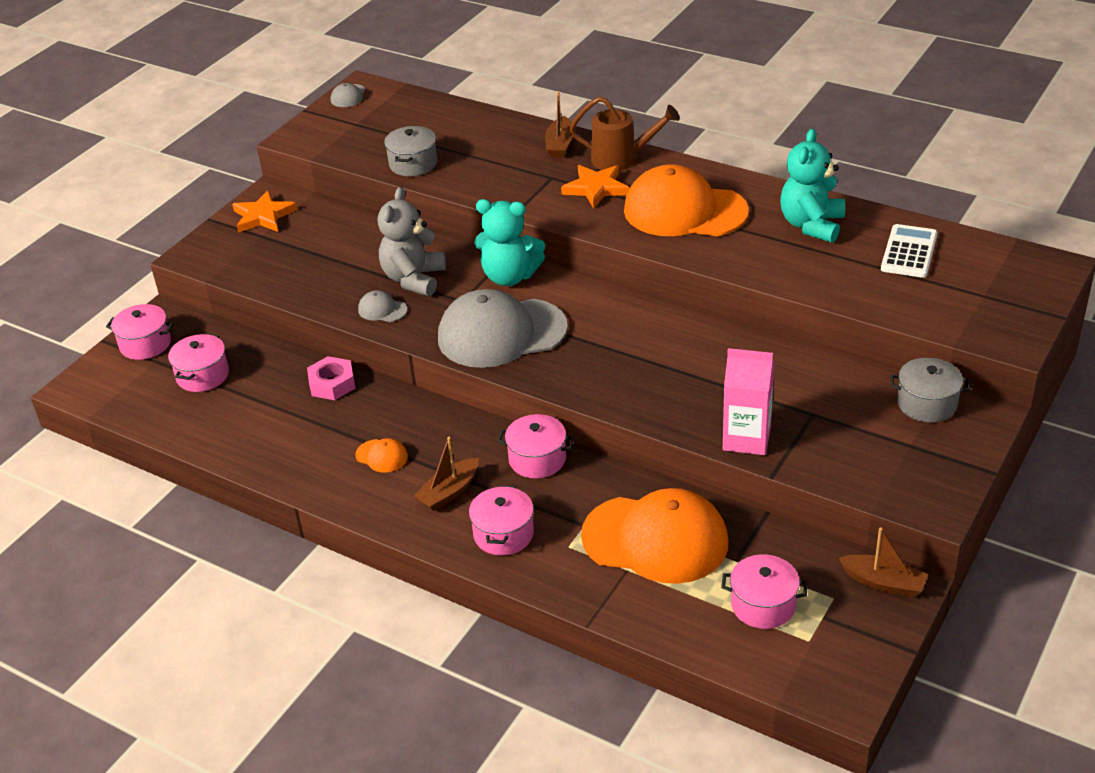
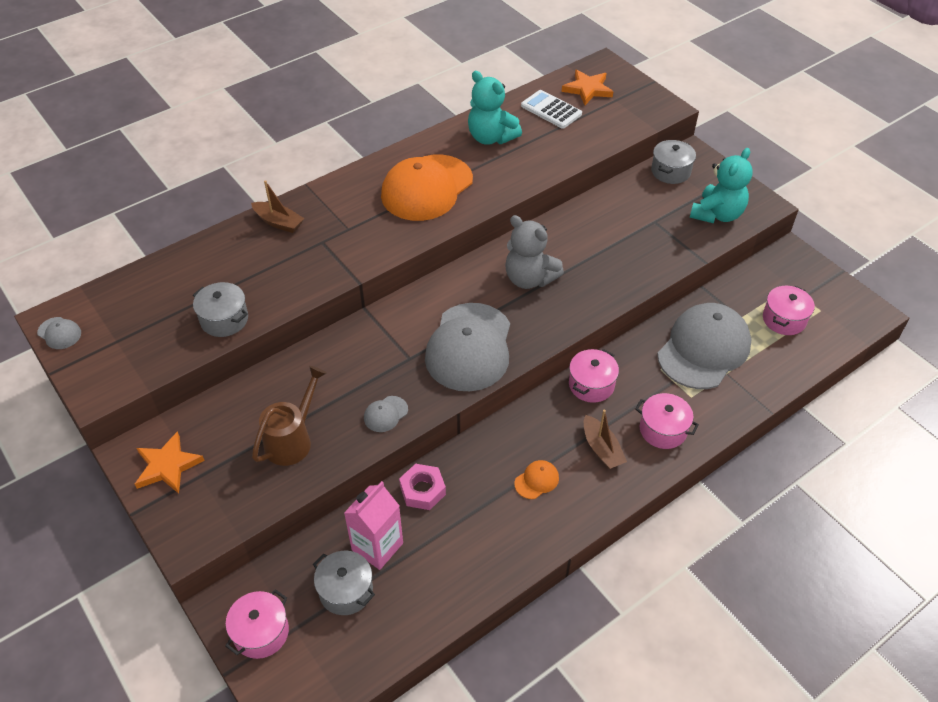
camera: 70 degrees left, 10 degrees up
pink pot [168,334,229,392] -> grey pot [313,551,375,615]
grey teddy bear [378,187,446,296] -> grey teddy bear moved to [505,215,564,289]
turquoise teddy bear [474,199,545,286] -> turquoise teddy bear moved to [690,148,753,223]
orange star [561,165,629,209] -> orange star moved to [562,70,613,105]
brown watering can [569,96,680,171] -> brown watering can moved to [252,366,327,466]
orange cap [581,488,729,584] -> grey cap [658,303,751,389]
pink carton [723,348,774,455] -> pink carton moved to [344,481,403,570]
brown boat [839,527,928,597] -> none

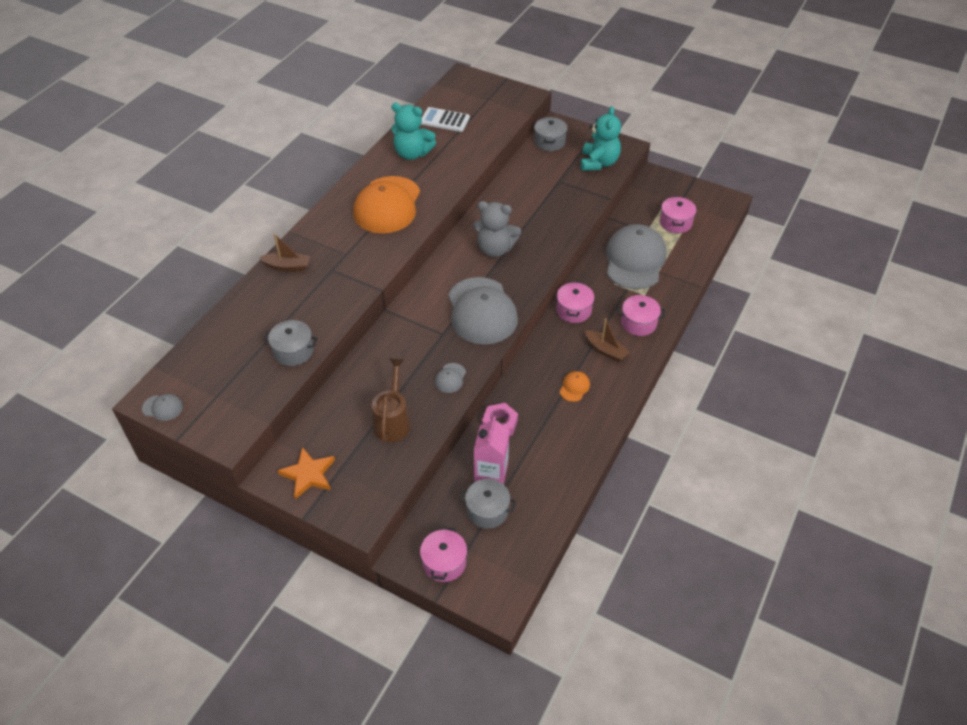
camera: 25 degrees left, 0 degrees up
orange star [562,70,613,105] -> none

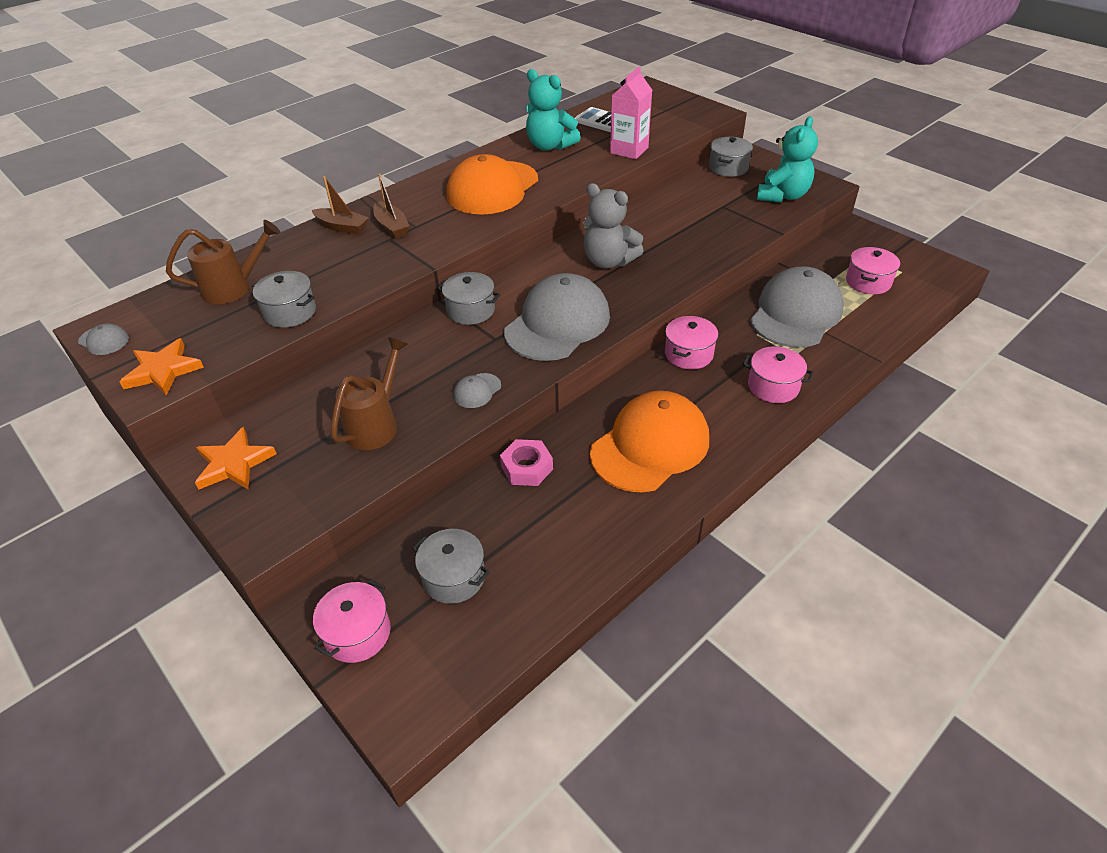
camera: 20 degrees right, 5 degrees down
grey cap [448,277,518,344] -> grey cap turned 150 degrees counterclockwise [504,273,610,361]
pink carton [473,416,509,484] -> pink carton moved to [610,66,652,159]
orange cap [559,371,590,402] -> orange cap [590,391,709,492], size x2.50
brown boat [585,318,630,362] -> brown boat moved to [373,174,410,238]
none -> orange star [119,338,204,396]
none -> brown watering can [166,220,280,304]
none -> grey pot [437,272,500,325]

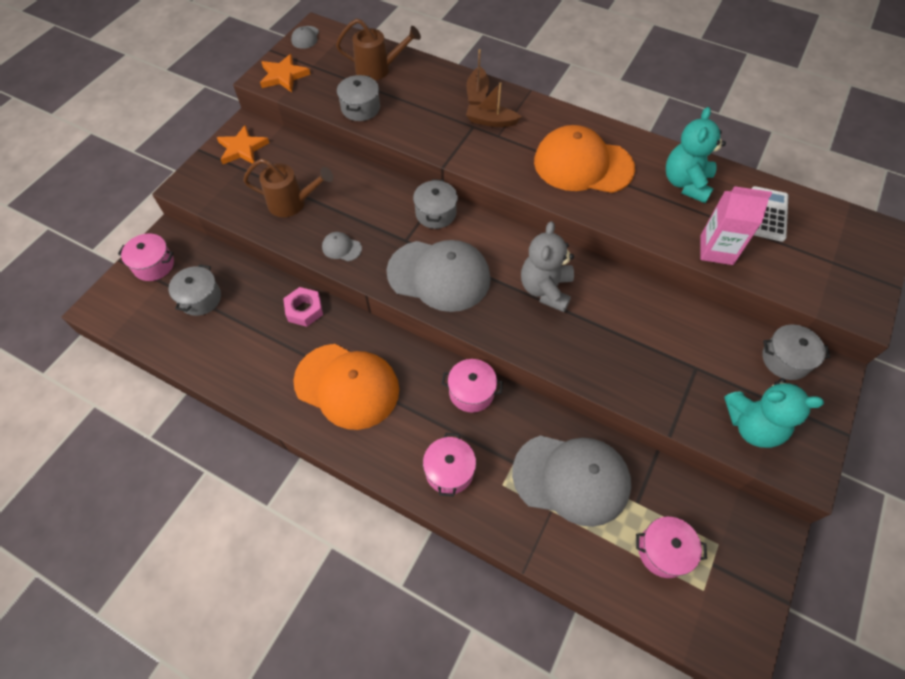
camera: 70 degrees right, 15 degrees up
brown watering can [166,220,280,304] -> brown watering can turned 45 degrees counterclockwise [336,18,421,80]
brown boat [373,174,410,238] -> brown boat turned 60 degrees clockwise [466,82,521,127]

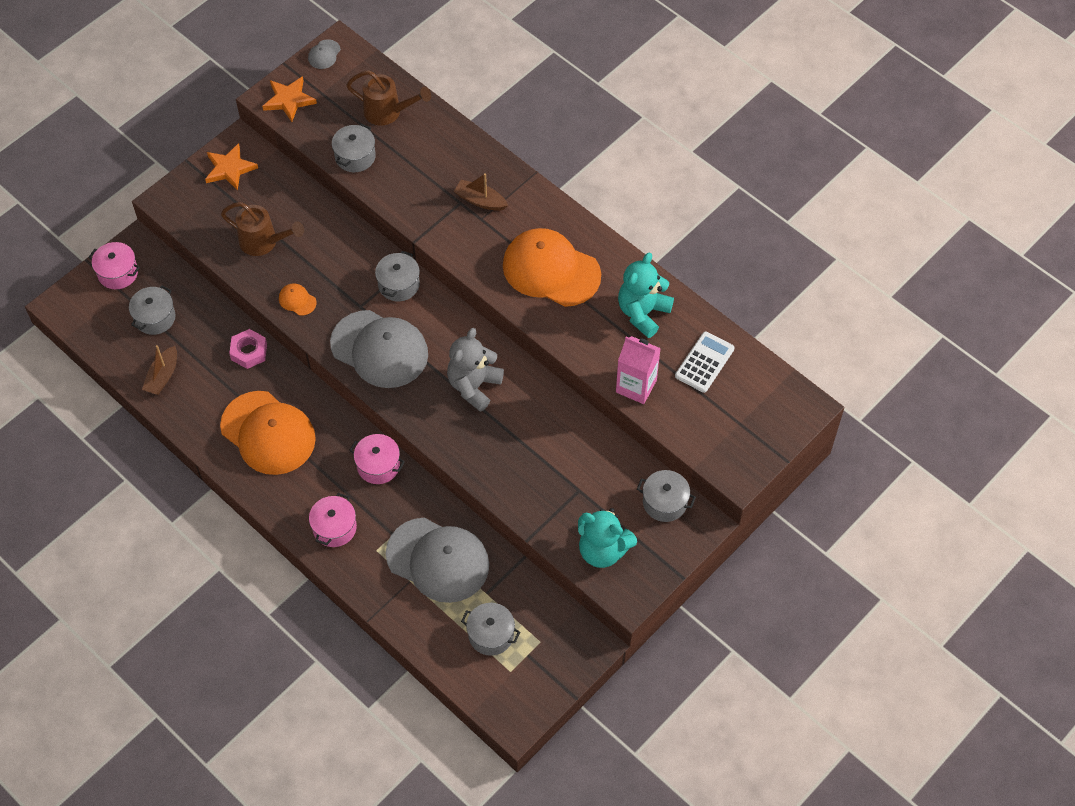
camera: 15 degrees right, 0 degrees up
grey cap [322,232,362,261] -> orange cap [279,283,317,316]
brown boat [467,49,489,105] -> brown boat moved to [142,345,177,395]
pink pot [636,517,707,578] -> grey pot [461,603,520,656]

